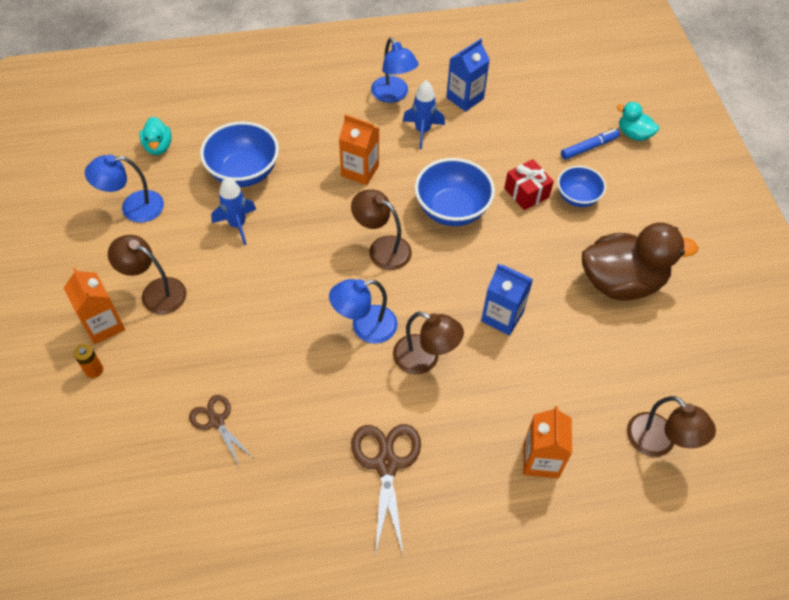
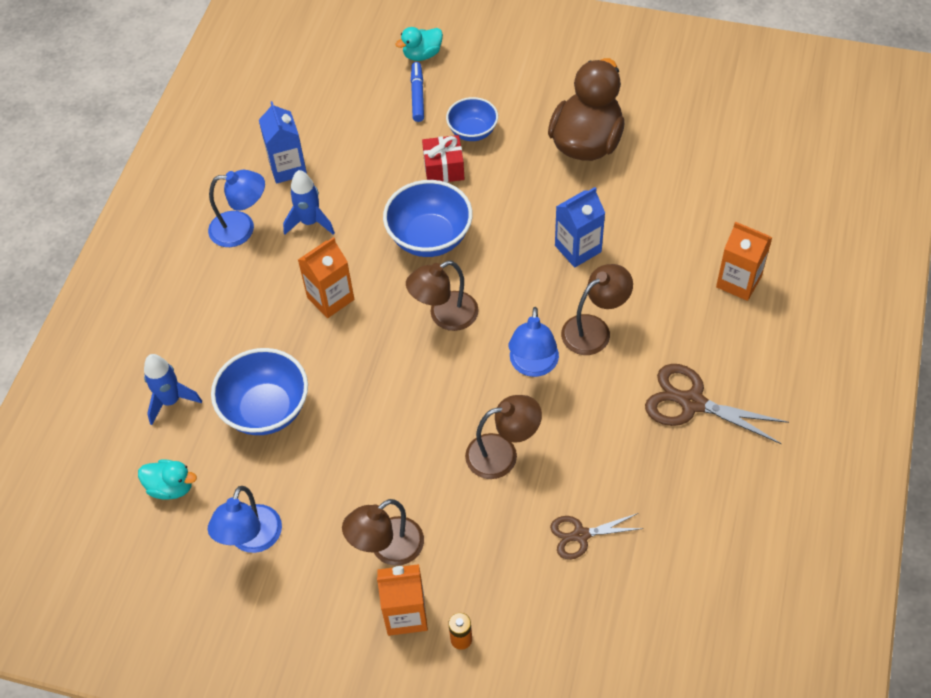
camera: 60 degrees left, 0 degrees up
blue rocket [211,177,256,245] -> blue rocket moved to [144,354,202,425]
brown lamp [627,396,716,457] -> brown lamp moved to [465,395,542,479]

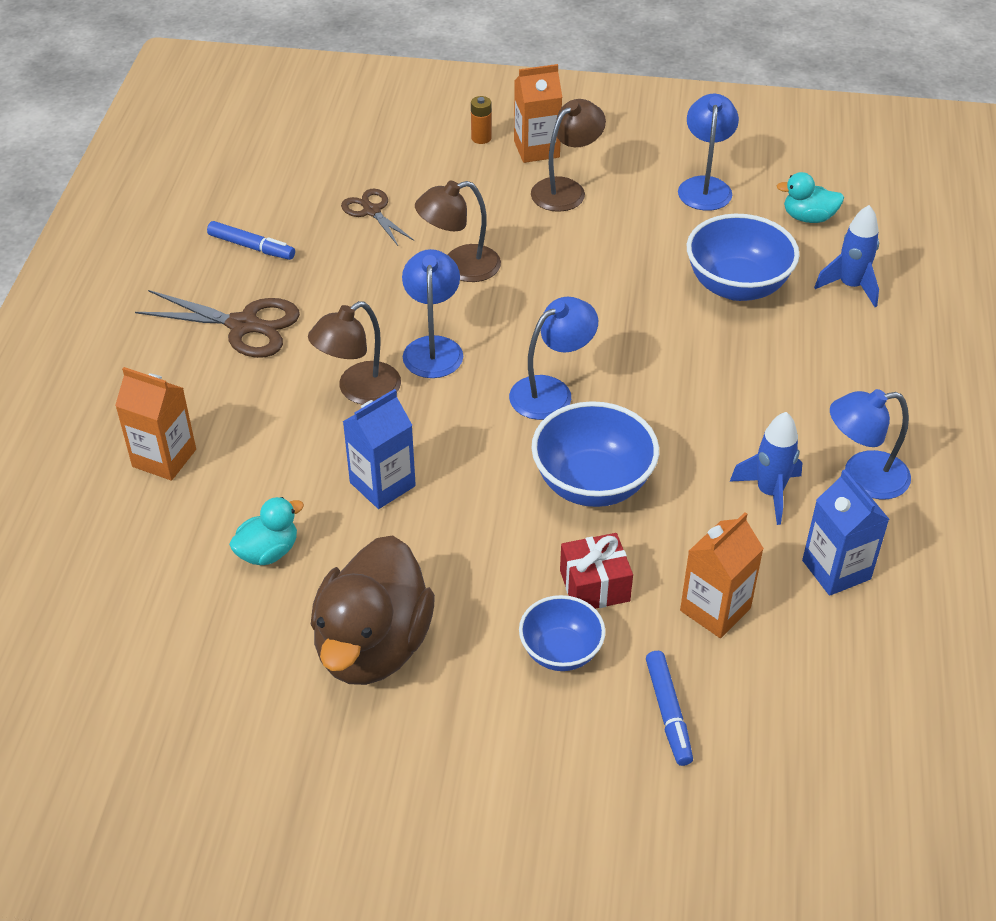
camera: 170 degrees right, 10 degrees down
orange carton [298,237,354,318] -> orange carton moved to [680,512,764,638]
turquoise duck [395,27,443,61] -> turquoise duck moved to [229,497,304,565]
brown lamp [406,261,479,331] -> blue lamp [509,297,598,420]
brown scissors [550,513,644,560] -> brown scissors turned 105 degrees counterclockwise [341,189,414,246]
none -> blue marker [207,221,295,260]

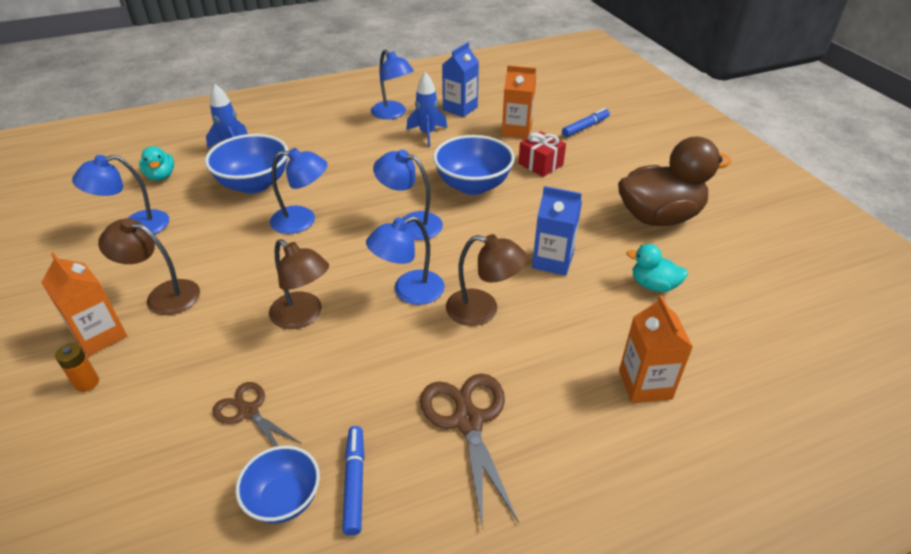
camera: 120 degrees left, 5 degrees down
brown scissors [341,189,414,246] -> brown scissors turned 105 degrees clockwise [212,382,302,447]
blue bowl [519,595,606,671] -> blue bowl moved to [236,446,320,523]
none -> blue lamp [270,148,328,234]

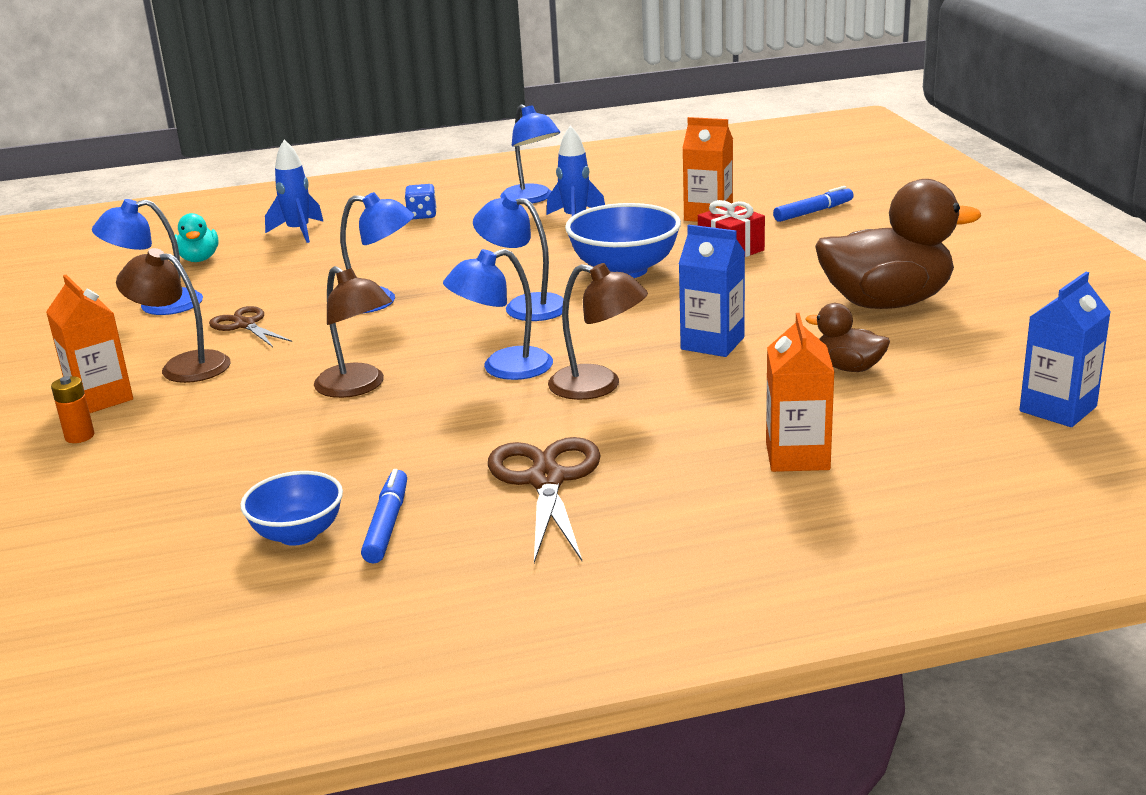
camera: 10 degrees right, 15 degrees down
blue bowl [205,134,288,194] -> none
brown scissors [212,382,302,447] -> brown scissors moved to [209,306,292,347]
blue carton [442,42,479,117] -> blue carton moved to [1020,272,1111,427]
turquoise duck [626,244,688,292] -> brown duck [806,303,890,372]
none -> blue dice [405,184,437,219]

